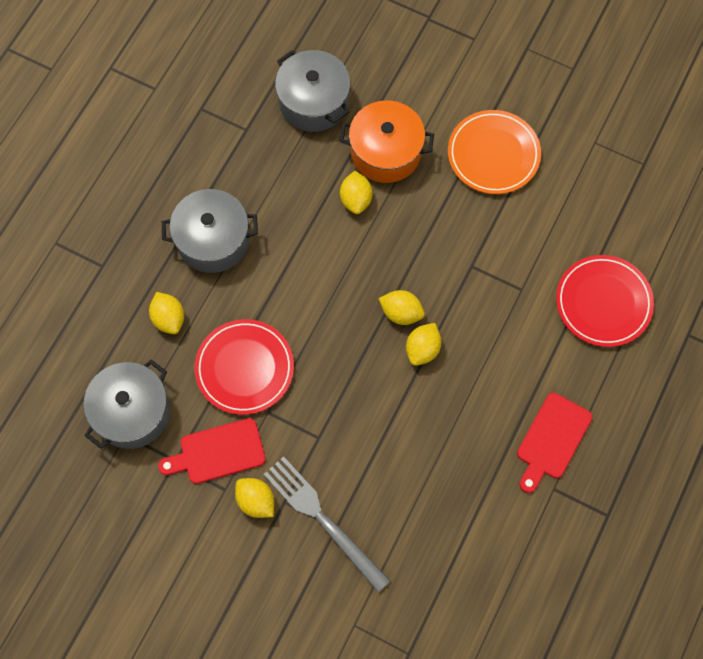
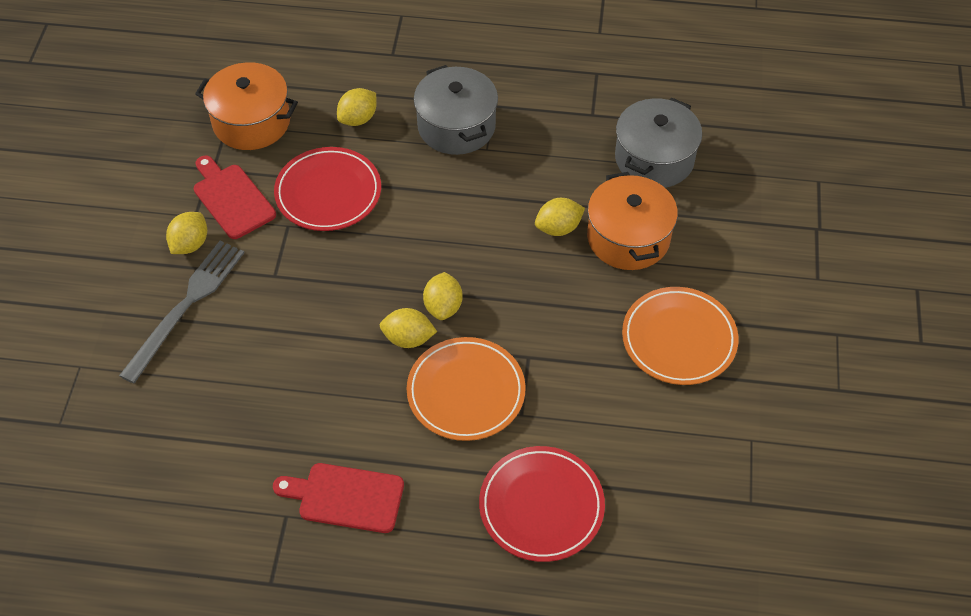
camera: 70 degrees right, 15 degrees down
grey pot [84,360,170,449] -> orange pot [195,62,298,150]
none -> orange plate [407,337,526,441]

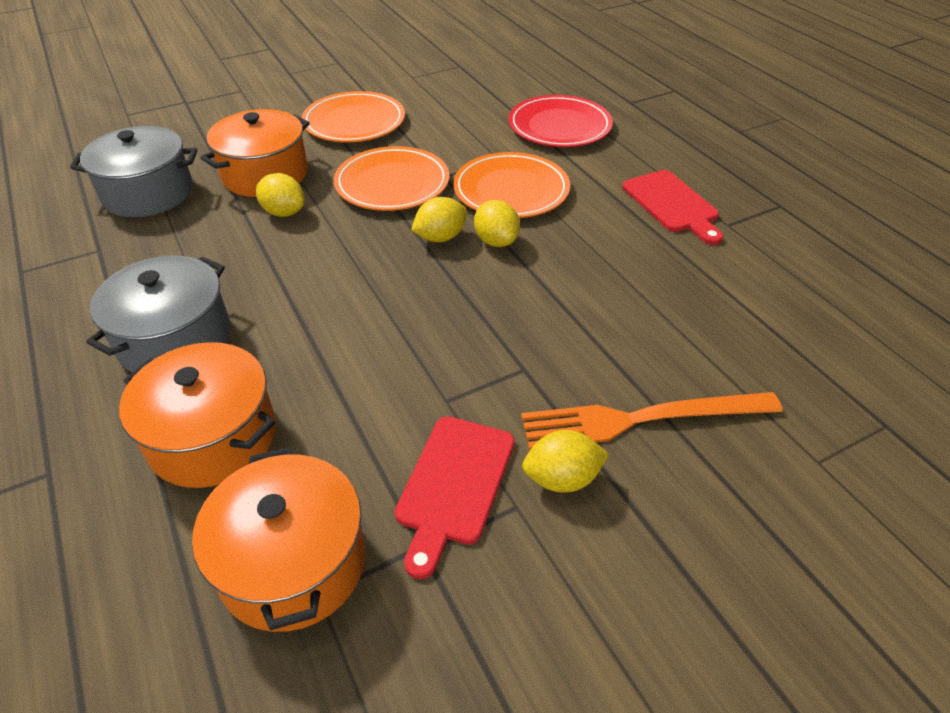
camera: 125 degrees left, 10 degrees down
grey fork [119,241,245,384] -> orange fork [521,392,782,450]
red plate [274,147,381,231] -> none
yellow lemon [337,88,377,126] -> orange pot [119,342,276,488]
none -> orange plate [334,146,449,211]

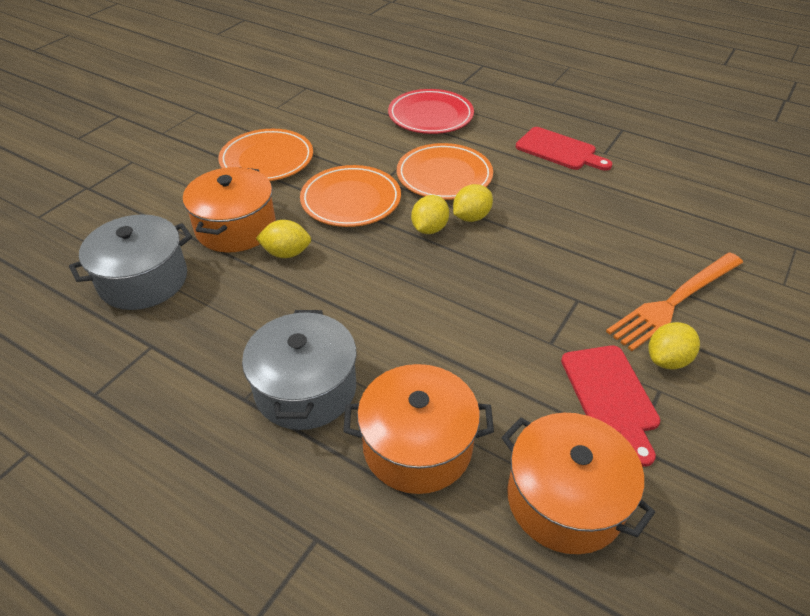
camera: 30 degrees left, 0 degrees up
yellow lemon [474,200,520,247] -> yellow lemon turned 75 degrees counterclockwise [453,184,493,222]

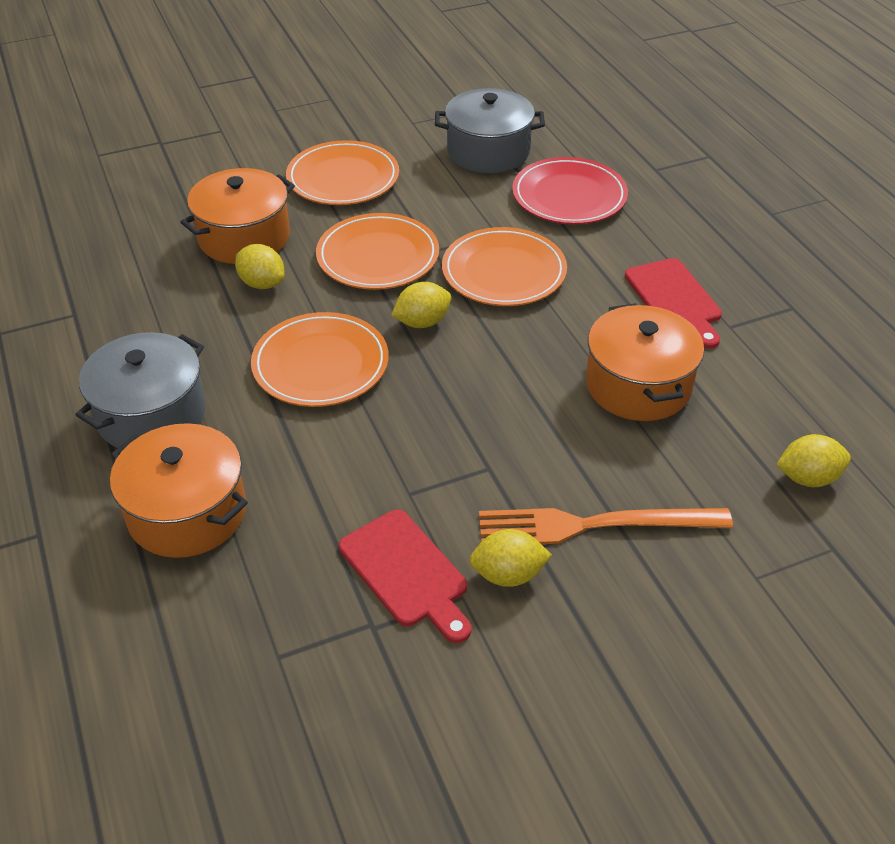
camera: 35 degrees right, 0 degrees up
grey pot [69,214,192,310] -> grey pot moved to [435,88,545,173]
yellow lemon [453,184,493,222] -> yellow lemon moved to [776,434,851,487]
orange pot [501,413,655,554] -> orange pot moved to [586,303,704,421]
red cutting board [561,345,660,467] -> red cutting board turned 60 degrees counterclockwise [339,509,471,643]
none -> orange plate [251,312,389,407]

